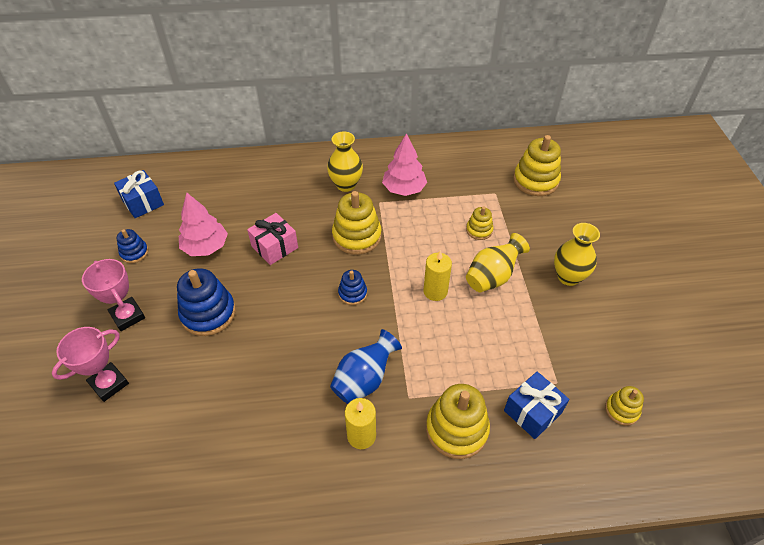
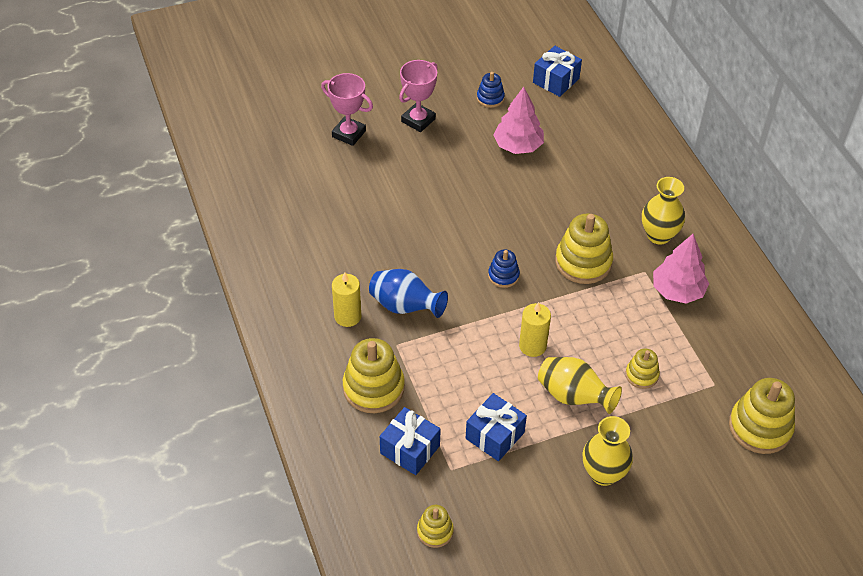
camera: 75 degrees right, 0 degrees up
blue stacking toy [177,268,236,336] -> none
pink gift [247,213,298,265] -> none
none -> blue gift [466,393,527,461]

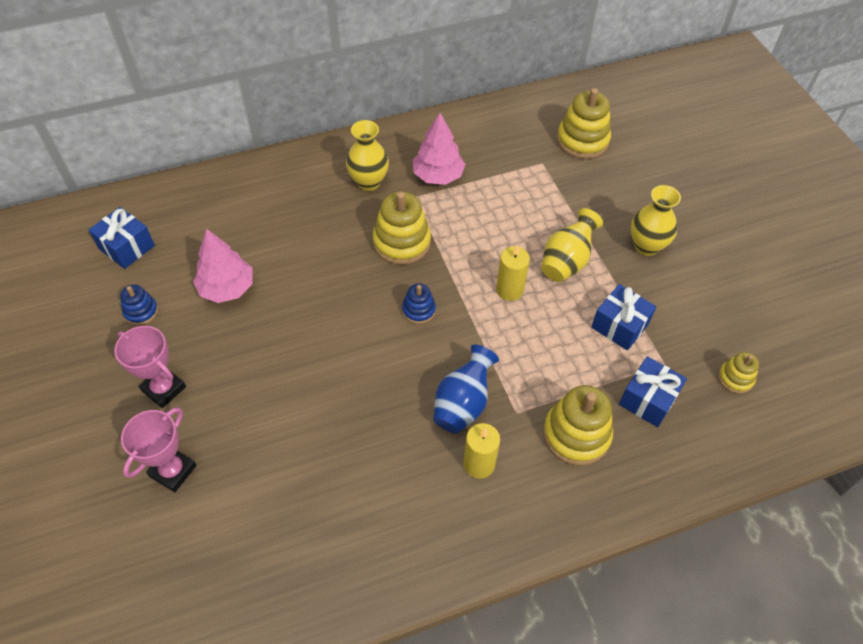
camera: 90 degrees left, 5 degrees up
yellow stacking toy [625,349,660,389] -> none

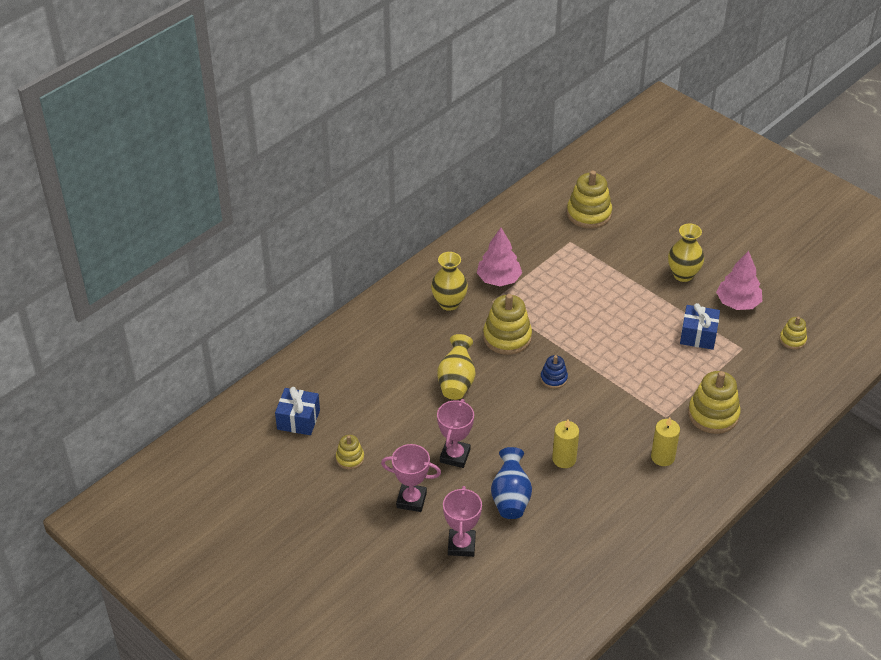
camera: 25 degrees left, 10 degrees down
blue stacking toy [120,285,158,325] -> yellow stacking toy [336,435,364,470]
pink tree [193,229,253,303] -> pink tree moved to [716,251,762,310]
blue vase [433,345,499,434] -> blue vase moved to [491,447,532,519]
yellow candle [496,244,530,301] -> yellow candle moved to [552,419,579,468]
yellow vase [541,208,603,282] -> yellow vase moved to [437,334,475,400]
blue gift [619,356,687,427] -> none
none -> pink trophy [437,399,474,468]

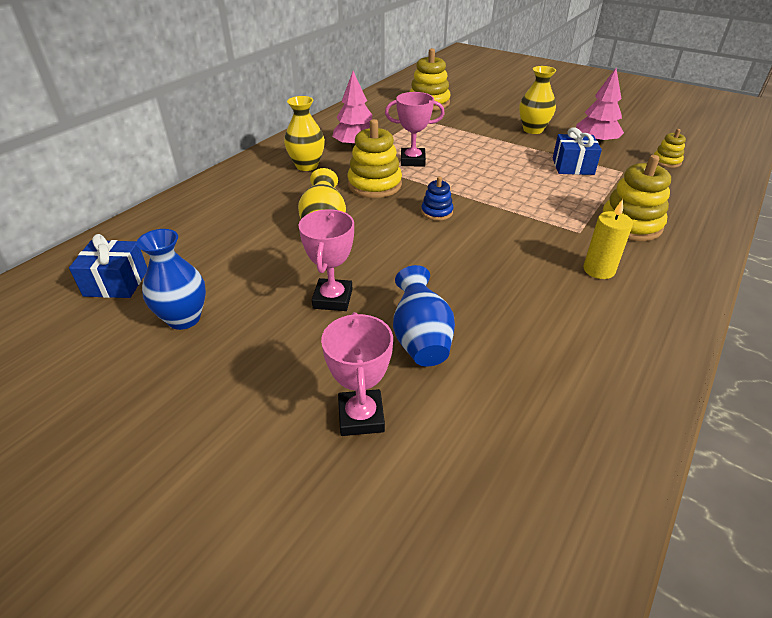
camera: 10 degrees left, 5 degrees down
yellow stacking toy [336,435,364,470] -> blue vase [136,229,206,330]
pink trophy [381,444,441,512] -> pink trophy moved to [385,92,445,167]
yellow candle [552,419,579,468] -> none

